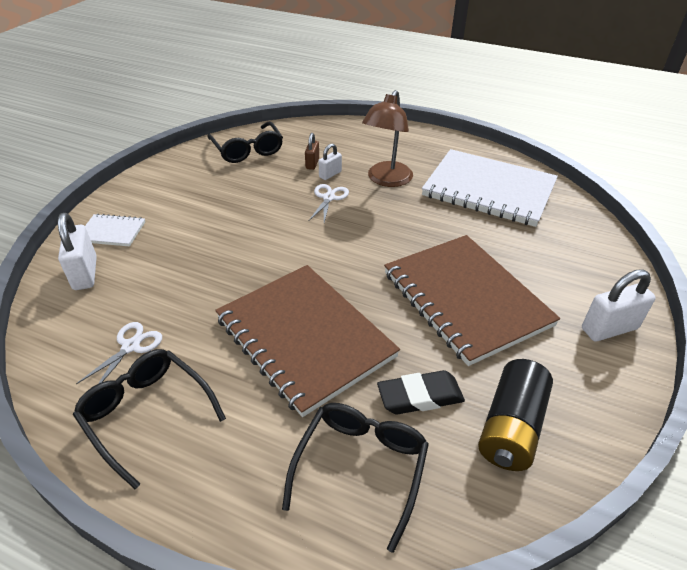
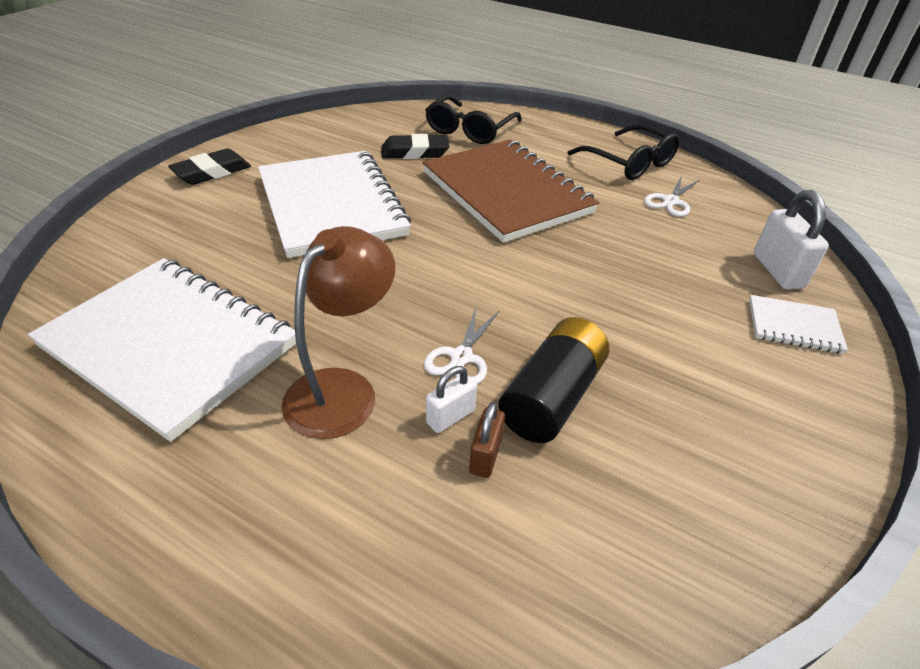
camera: 175 degrees left, 0 degrees up
black glasses [207,122,283,163] -> none
brown notebook [384,235,560,366] -> white notebook [258,151,411,258]
black battery [478,359,553,471] -> black battery moved to [498,317,609,443]
white padlock [582,269,656,341] -> black eraser [168,148,251,185]

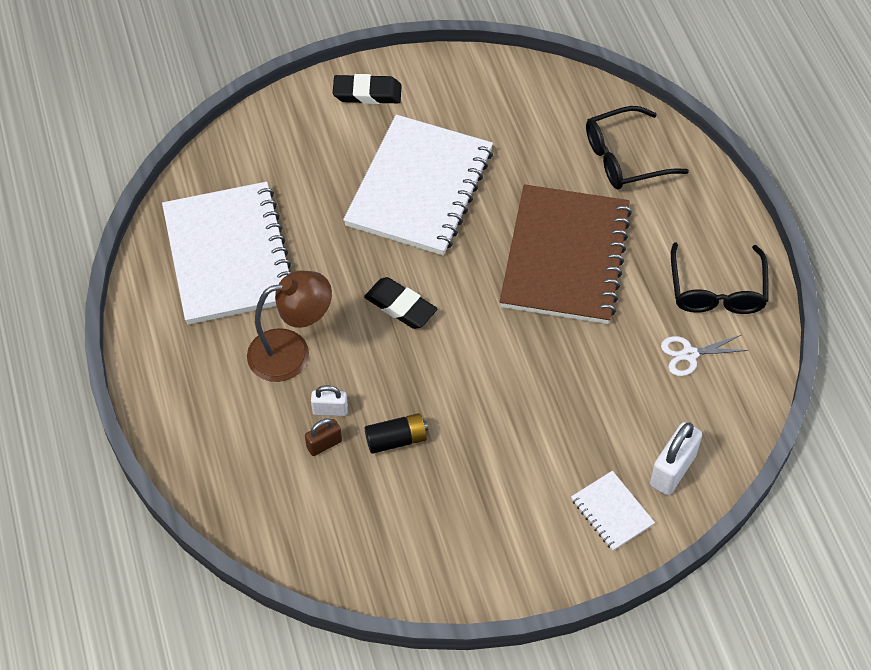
camera: 45 degrees right, 15 degrees up
black eraser [381,134,450,159] -> black eraser moved to [364,277,437,329]
white scissors [424,307,500,384] -> none
black battery [498,317,609,443] -> black battery [365,413,428,454], size x0.65

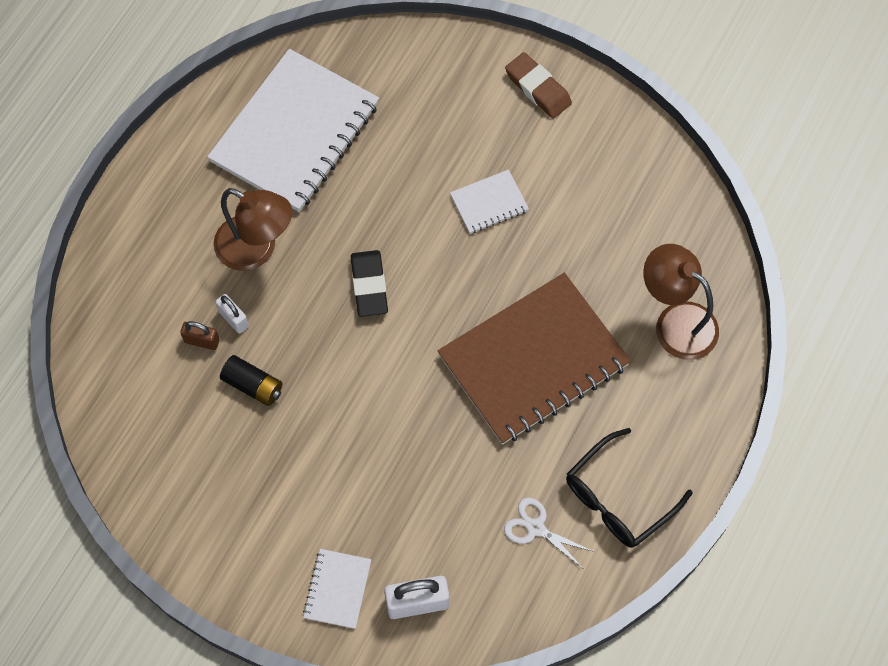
camera: 45 degrees right, 10 degrees up
black eraser [333,74,402,104] -> brown eraser [505,52,572,119]
white notebook [343,115,493,255] -> white notebook [450,169,529,234], size x0.44
black glasses [586,106,689,189] -> brown lamp [643,244,719,360]

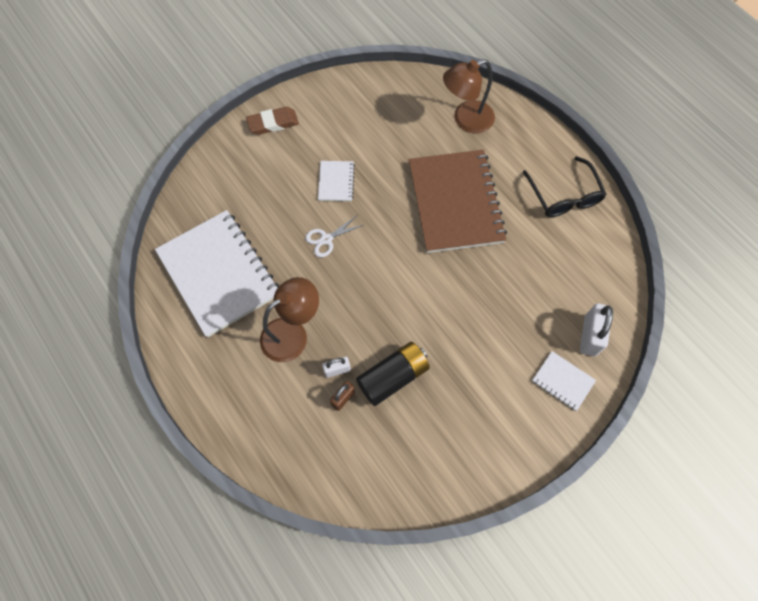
camera: 65 degrees left, 0 degrees up
black battery [220,355,282,406] -> black battery [356,341,430,406], size x1.55
black eraser [351,250,388,317] -> none
white scissors [504,497,594,567] -> white scissors moved to [305,215,363,257]

